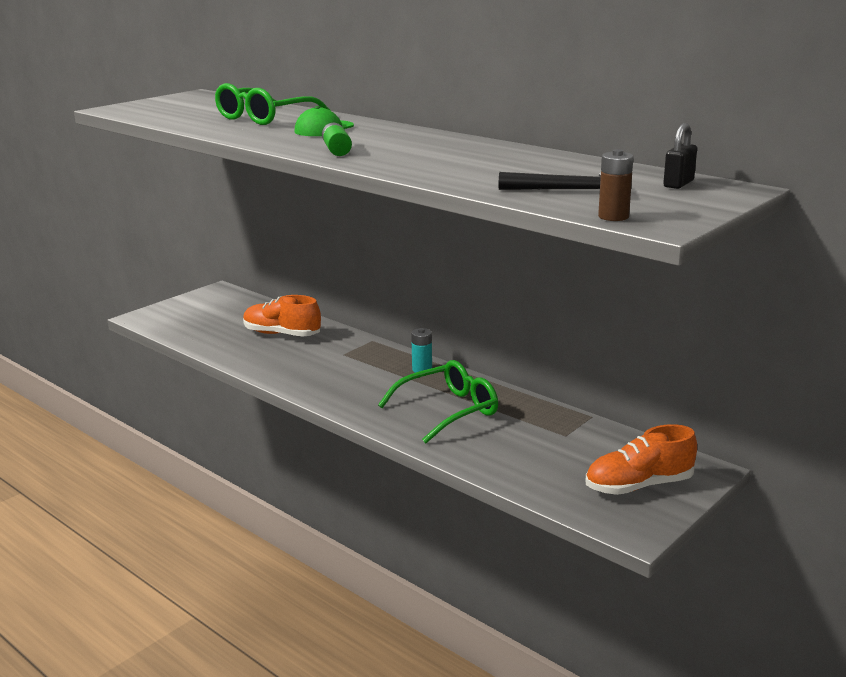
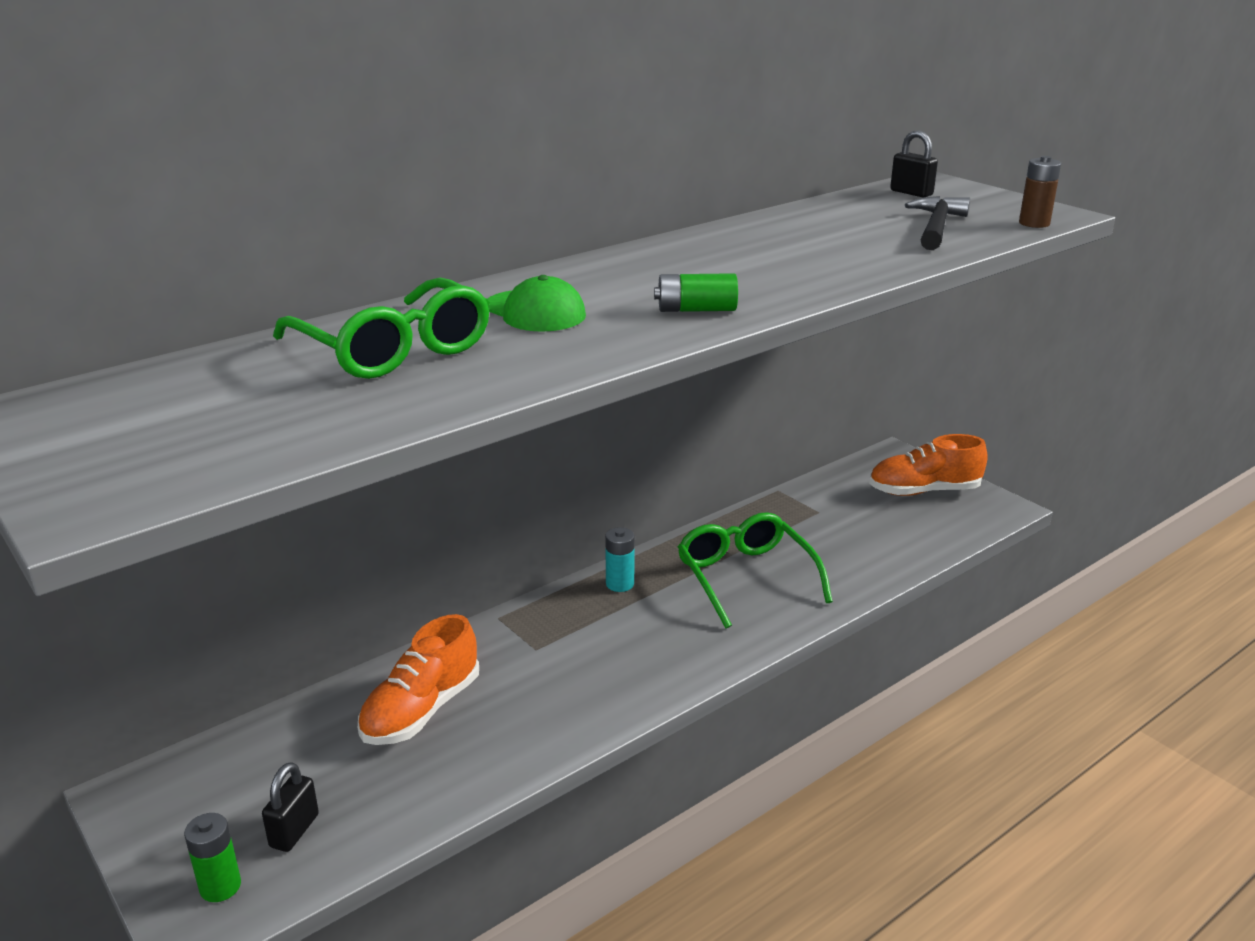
camera: 80 degrees left, 5 degrees up
orange shoe [586,424,697,495] -> orange shoe turned 90 degrees clockwise [869,434,988,496]
none -> green battery [184,813,241,902]
none -> black padlock [262,762,319,852]

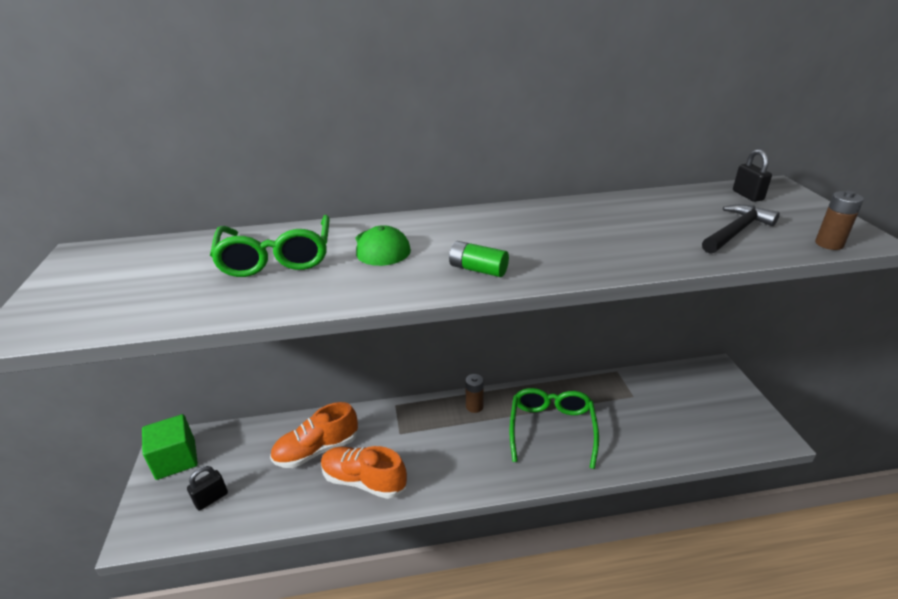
camera: 30 degrees right, 5 degrees up
green battery [184,813,241,902] -> none
turquoise battery [605,527,635,592] -> brown battery [465,374,484,413]
orange shoe [869,434,988,496] -> orange shoe moved to [321,446,407,499]
none -> green cube [142,414,198,480]

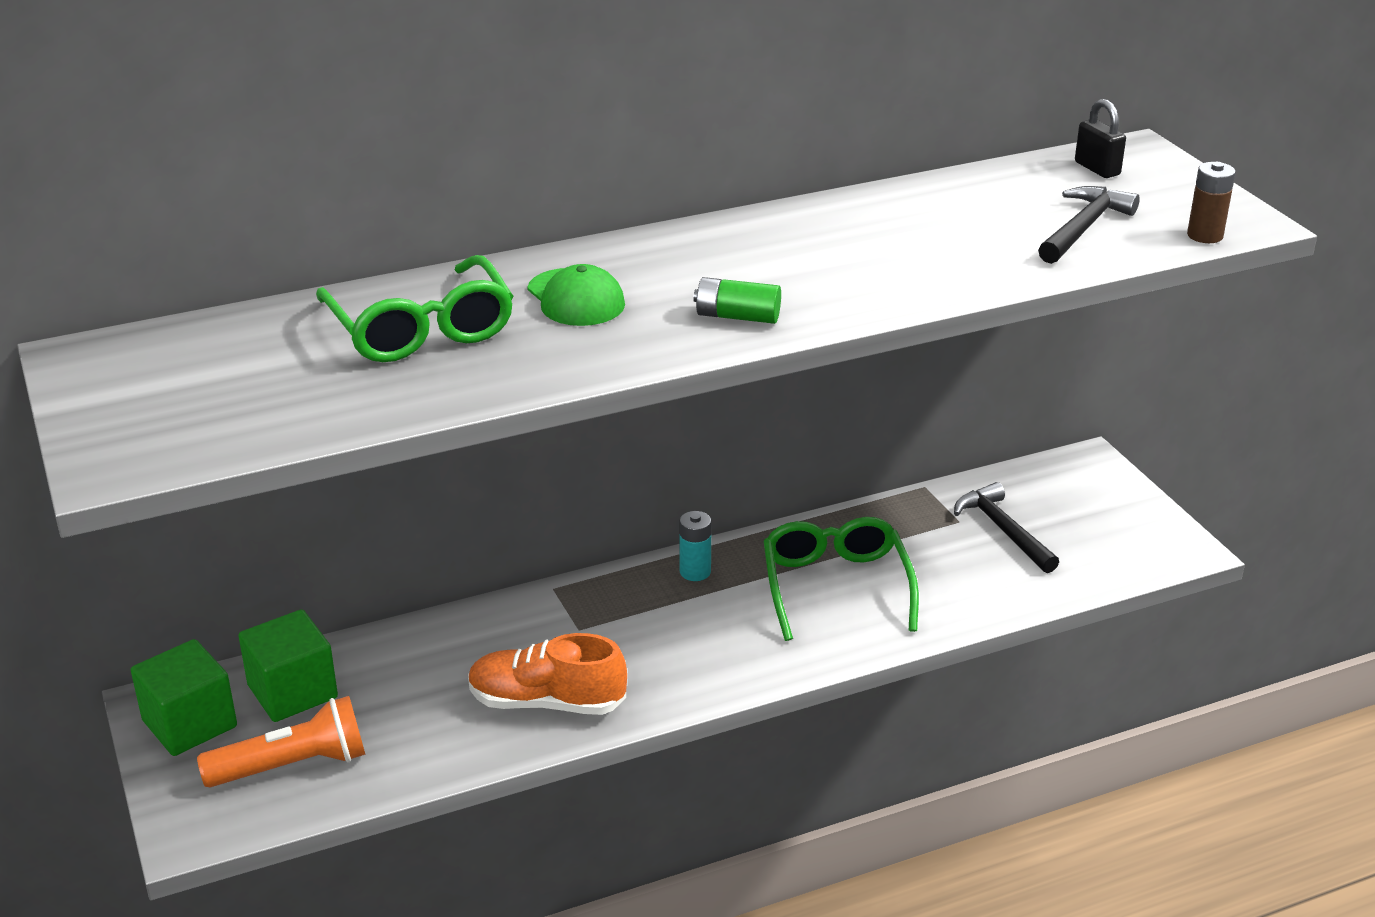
camera: 15 degrees left, 0 degrees up
black padlock [187,466,228,511] -> orange flashlight [197,696,366,788]
orange shoe [270,402,358,468] -> none
brown battery [465,374,484,413] -> turquoise battery [679,511,712,581]
none -> green cube [238,609,338,722]
none -> black hammer [954,482,1059,573]

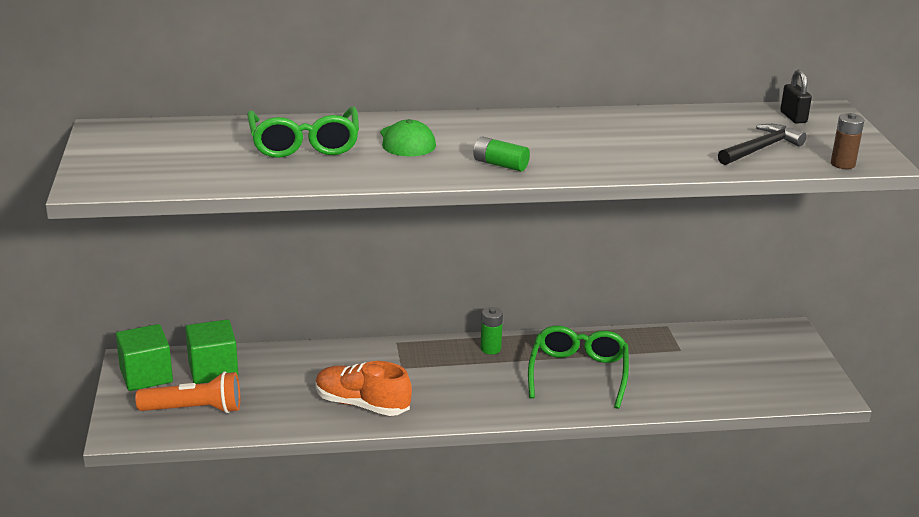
camera: 15 degrees right, 5 degrees down
turquoise battery [679,511,712,581] -> green battery [480,307,503,354]
black hammer [954,482,1059,573] -> none

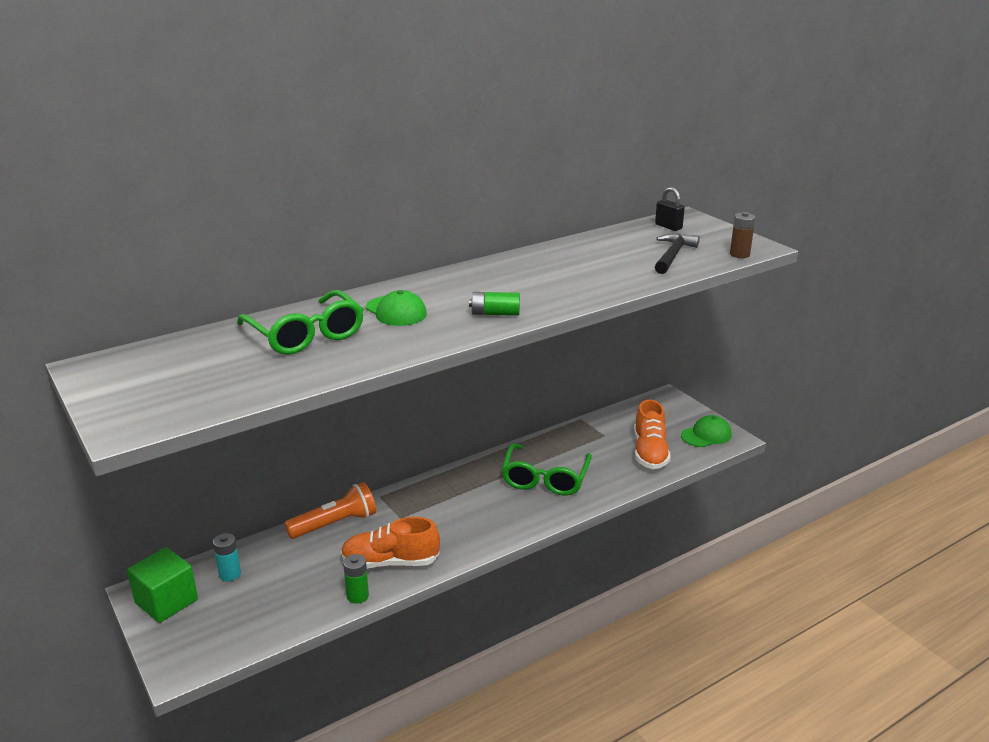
camera: 25 degrees left, 0 degrees up
orange flashlight [135,371,240,413] -> orange flashlight moved to [284,482,376,539]
green cube [185,320,238,384] -> turquoise battery [213,533,241,581]
green battery [480,307,503,354] -> green battery moved to [343,554,369,604]
green glasses [528,326,629,409] -> green glasses turned 150 degrees counterclockwise [501,443,592,496]
none -> orange shoe [634,400,671,469]
none -> green cap [681,415,732,447]

